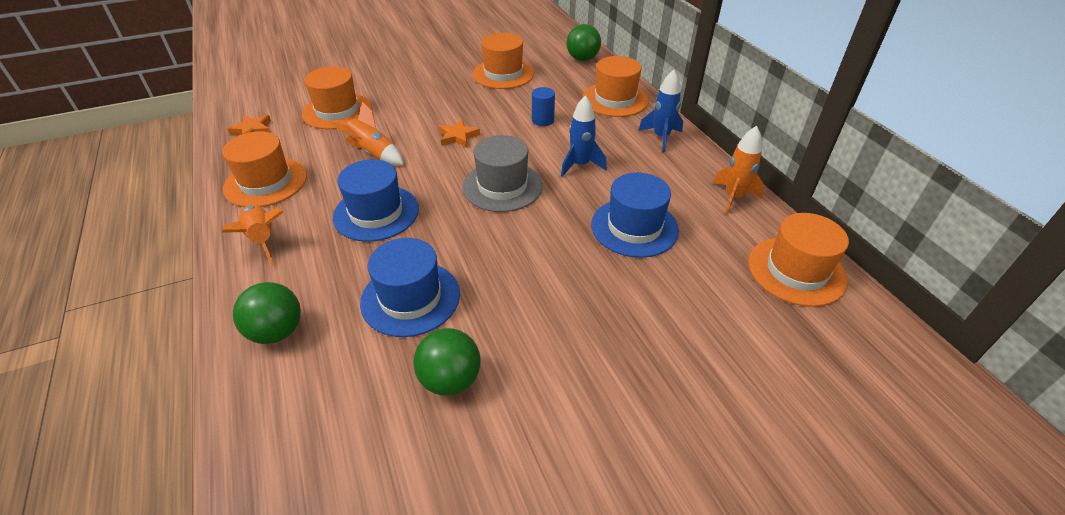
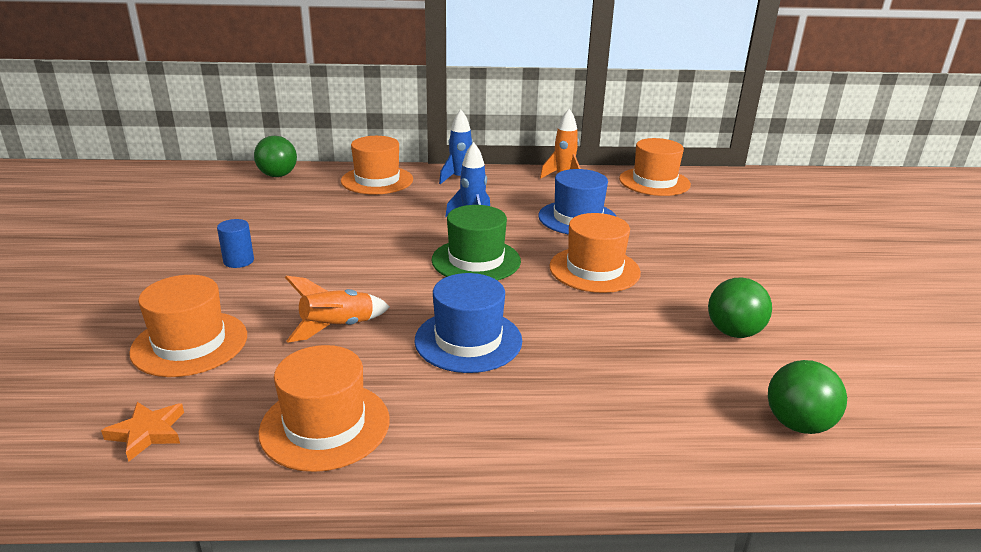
camera: 70 degrees left, 15 degrees down
orange rocket [222,205,284,265] -> none
green ball [233,282,301,344] -> green ball moved to [768,360,847,434]
blue hat [360,238,460,337] -> none
orange star [439,119,480,147] -> none
grey hat [462,135,543,212] -> green hat [431,205,521,281]
orange hat [472,33,534,89] -> orange hat moved to [549,213,641,293]
blue cylinder [532,87,555,126] -> blue cylinder moved to [217,219,254,268]

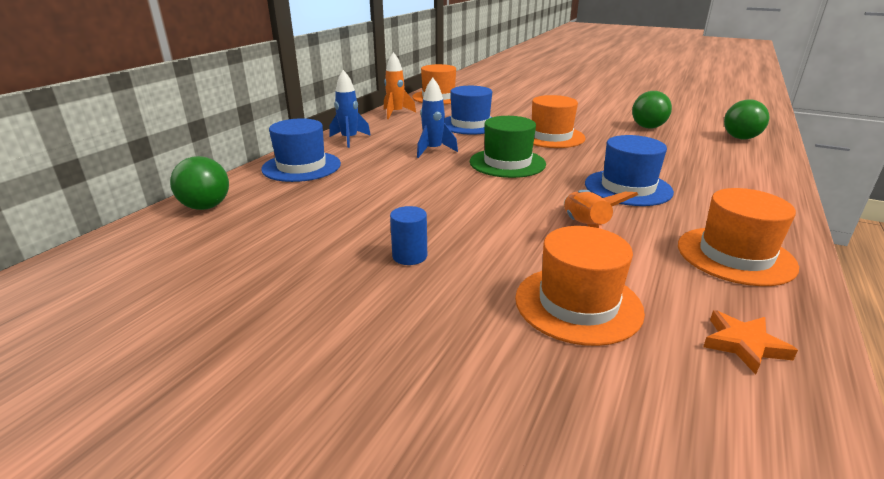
camera: 60 degrees left, 0 degrees up
orange hat [341,136,413,194] -> blue hat [261,118,341,182]

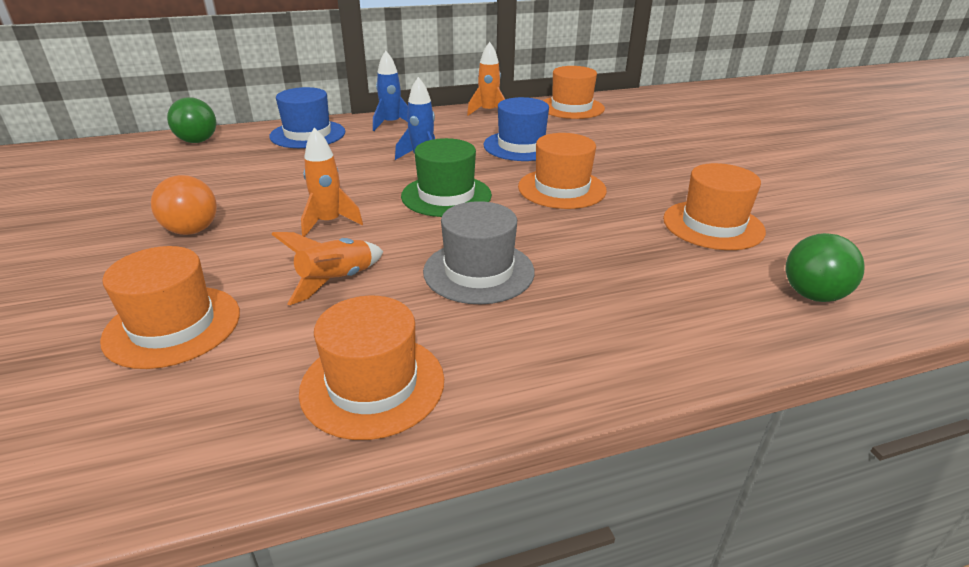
camera: 45 degrees right, 5 degrees up
blue cylinder [390,206,427,265] -> orange ball [151,175,217,235]
blue hat [585,135,674,206] -> grey hat [423,201,535,304]
green ball [632,91,672,128] -> orange hat [663,163,766,250]
orange star [703,310,798,374] -> none
none -> orange rocket [301,127,363,237]

